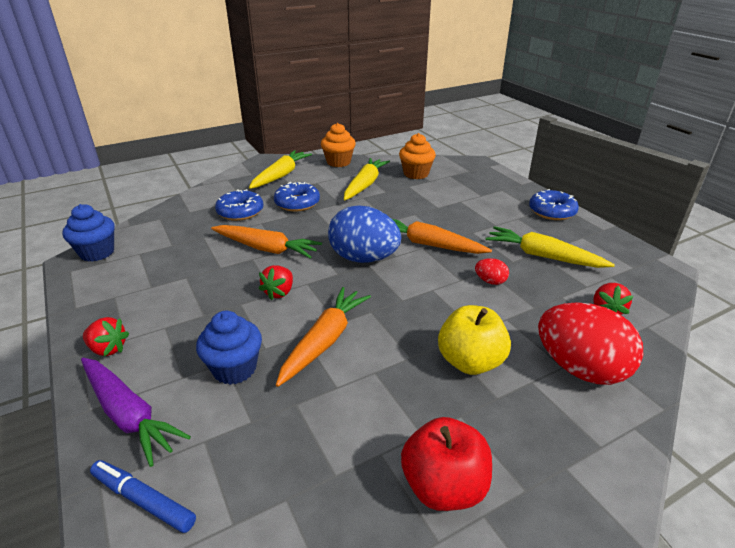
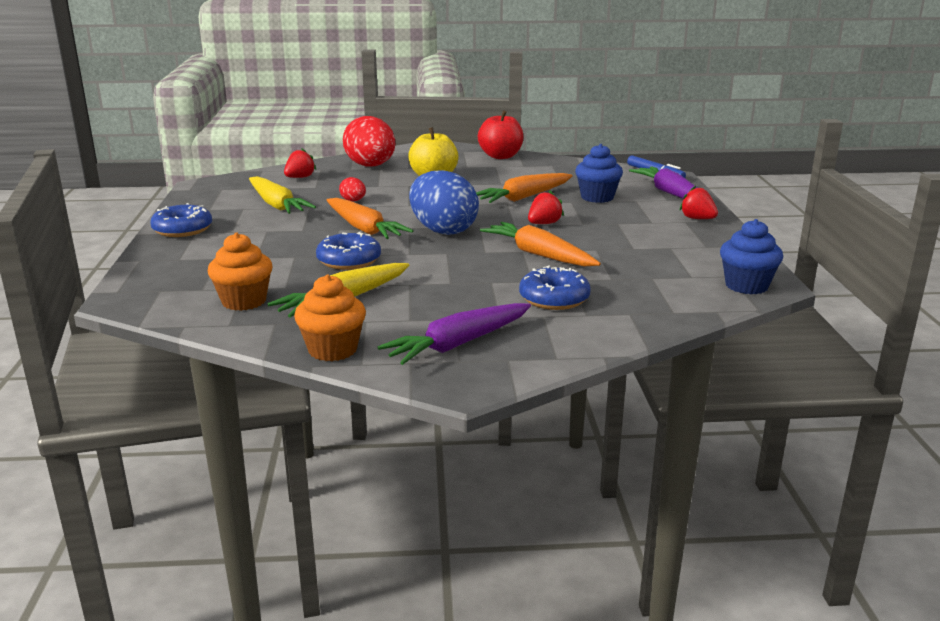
camera: 155 degrees left, 10 degrees down
yellow carrot [249,150,312,189] -> purple carrot [377,303,531,365]
blue donut [274,182,320,212] -> blue donut moved to [316,232,381,270]

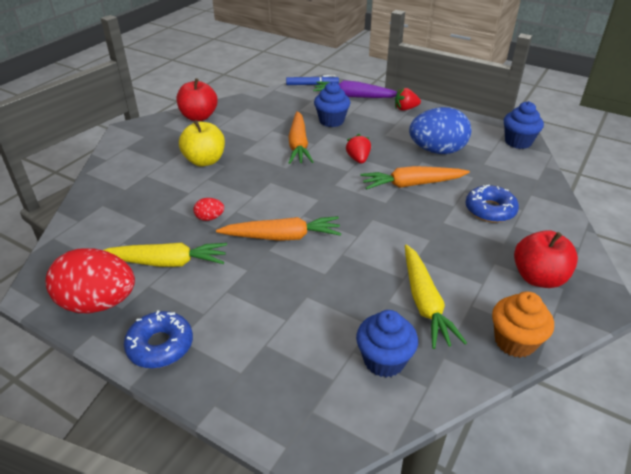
camera: 55 degrees left, 15 degrees up
orange cupcake [208,232,273,311] -> blue cupcake [356,310,418,377]
red strawberry [284,148,316,178] -> none
blue donut [316,232,381,270] -> none
red egg [343,116,395,166] -> red egg moved to [46,248,135,313]
purple carrot [377,303,531,365] -> red apple [514,230,578,288]
blue egg [409,170,479,235] -> blue egg moved to [409,107,471,154]

